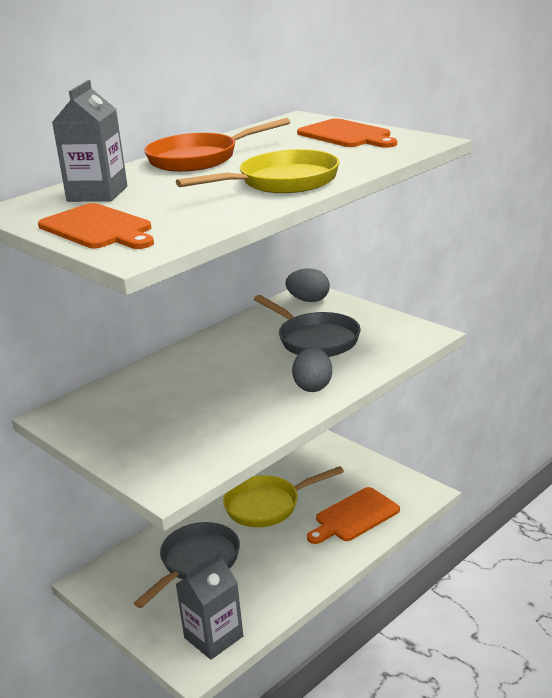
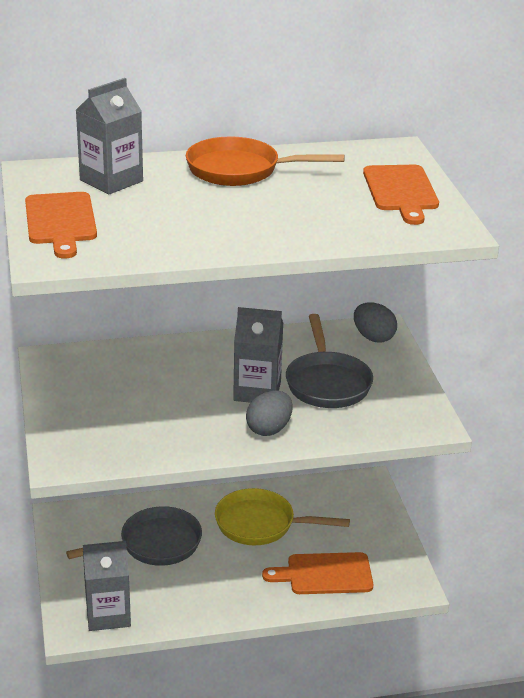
camera: 30 degrees right, 5 degrees up
yellow pan [176,149,339,193] -> none
none -> grey carton [233,307,283,403]

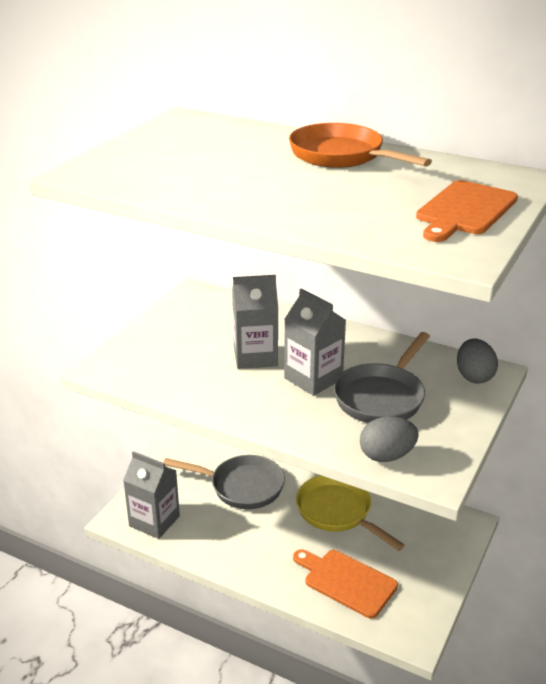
camera: 40 degrees right, 0 degrees up
orange cutting board [25,192,97,258] -> none
grey carton [76,78,143,194] -> grey carton moved to [232,275,278,369]
grey egg [246,390,293,436] -> grey egg moved to [360,416,419,462]

